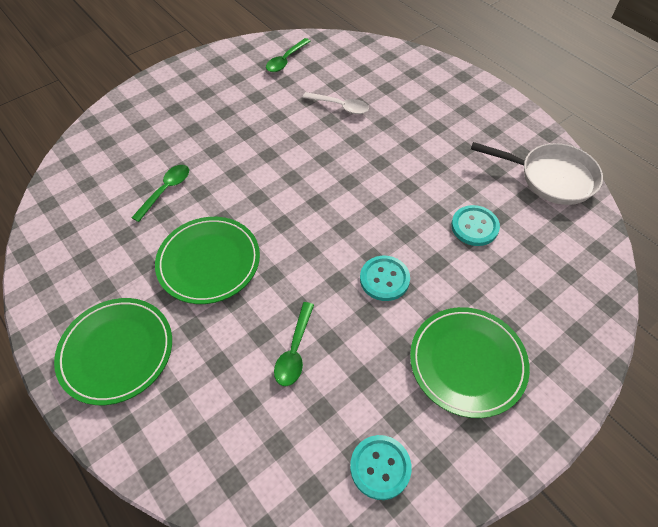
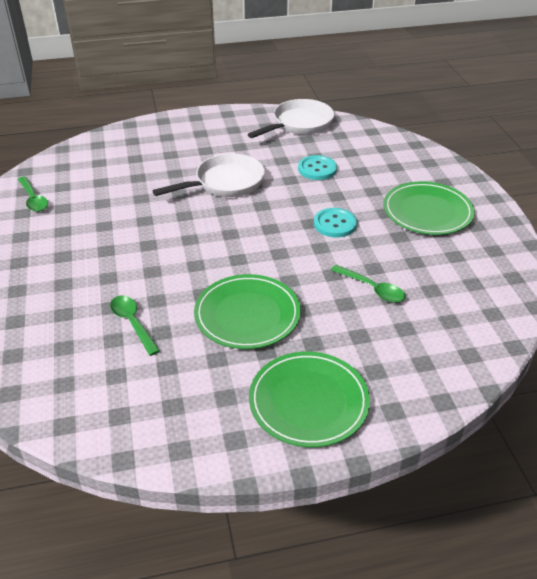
camera: 65 degrees left, 15 degrees down
white spoon [302,92,369,114] -> none
turquoise button [350,435,412,500] -> none
none -> white pan [152,154,265,197]

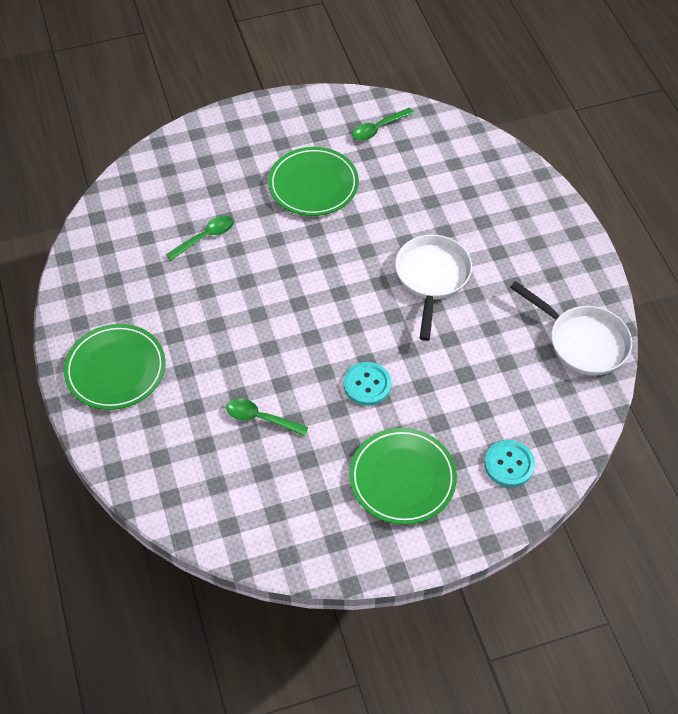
camera: 85 degrees right, 15 degrees up
white pan [152,154,265,197] -> white pan turned 135 degrees counterclockwise [395,235,472,341]
green plate [194,274,301,349] -> green plate moved to [268,147,359,216]
turquoise button [298,155,337,180] -> turquoise button moved to [484,440,535,487]
green spoon [331,265,406,303] -> green spoon turned 75 degrees clockwise [226,398,308,436]

